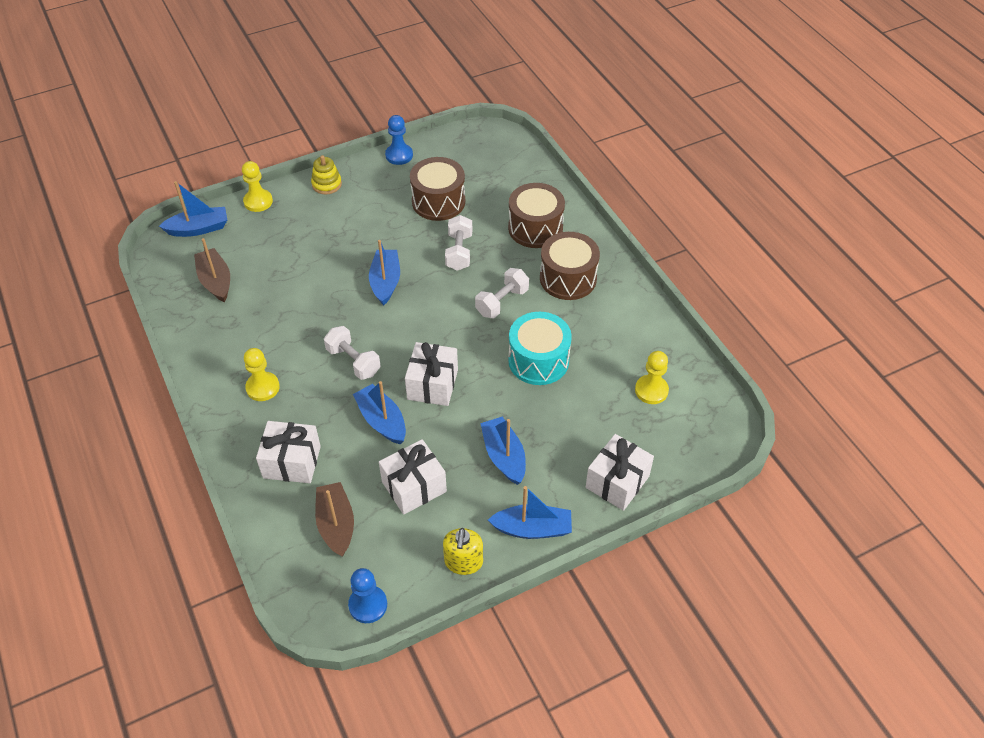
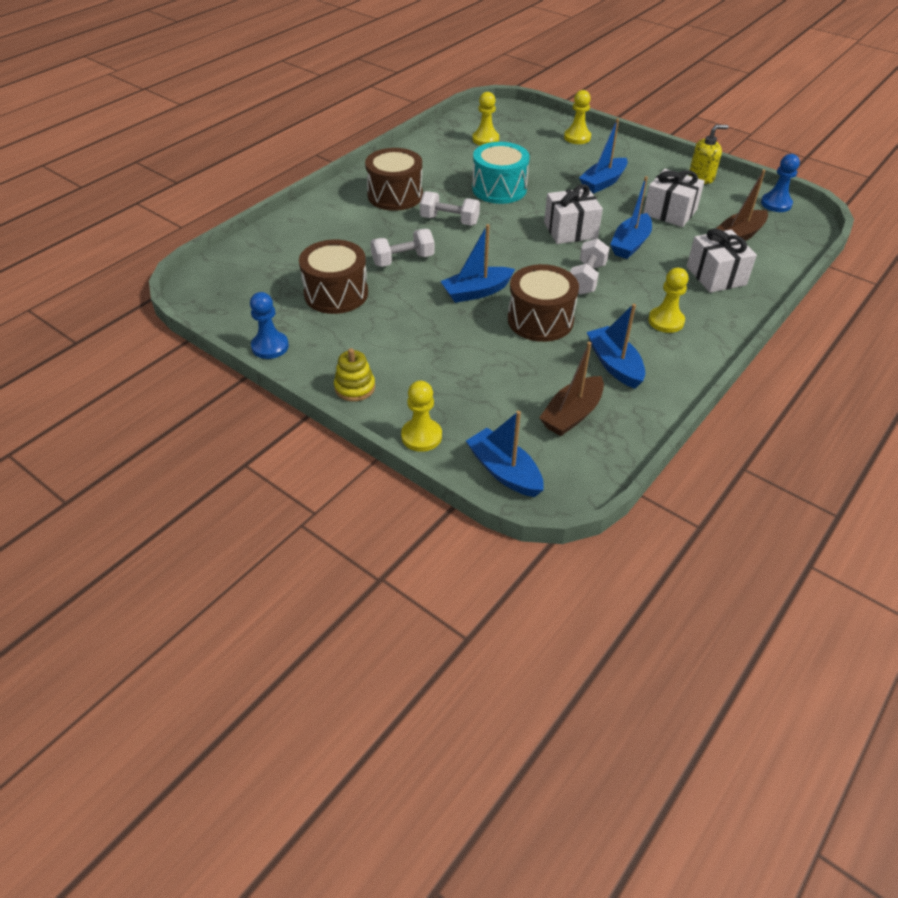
camera: 115 degrees left, 5 degrees down
blue boat [488,486,572,539] -> blue boat moved to [587,304,645,389]
brown drum [508,183,565,248] -> brown drum moved to [508,264,579,342]
white gift [586,434,654,511] -> yellow pawn [564,90,591,144]

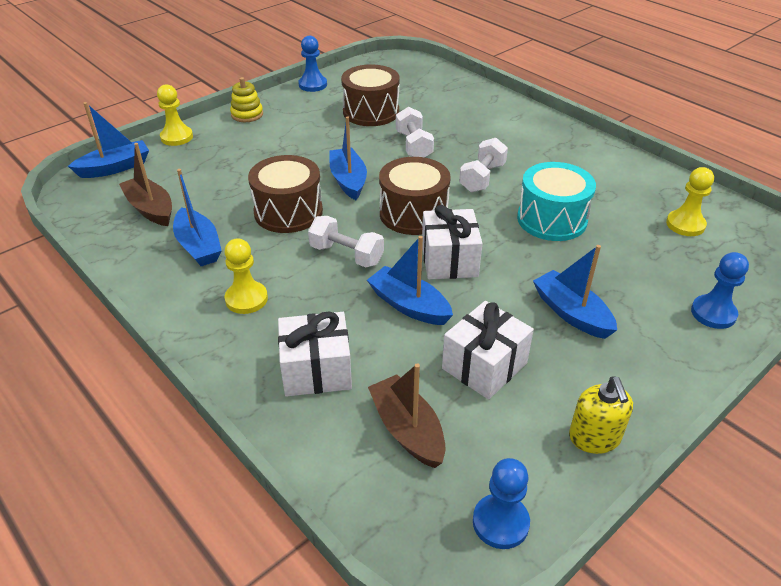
camera: 100 degrees right, 5 degrees down
brown drum [365,148,423,211] -> brown drum moved to [379,157,451,235]
yellow pawn [564,90,591,144] -> blue pawn [691,252,749,329]
blue boat [587,304,645,389] -> blue boat turned 75 degrees clockwise [173,169,222,266]

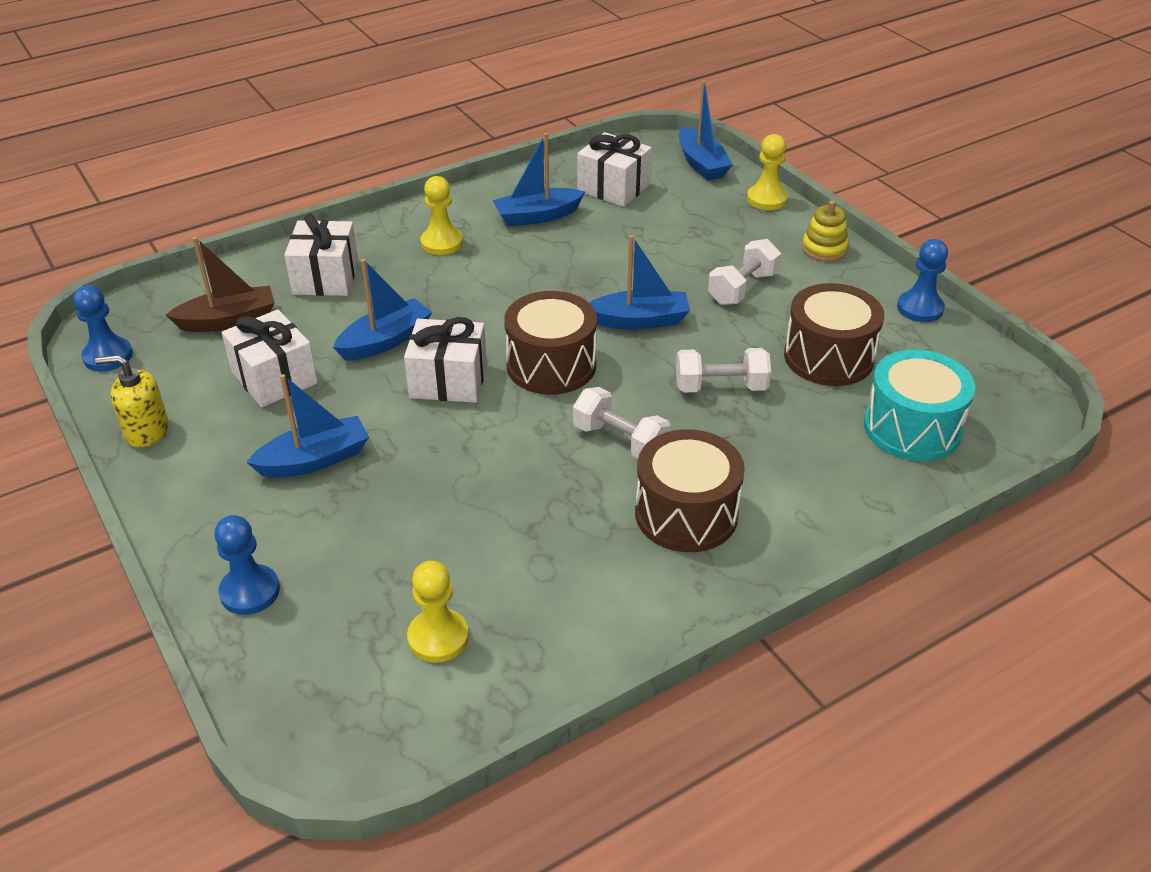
camera: 100 degrees right, 0 degrees up
brown boat [119,143,172,226] -> white gift [577,132,652,207]
brown drum [248,155,323,233] -> brown drum moved to [635,429,745,552]
white dumbbell [308,216,384,267] -> white dumbbell moved to [708,239,781,305]
turquoise drum [517,162,596,241] -> turquoise drum moved to [864,350,975,461]

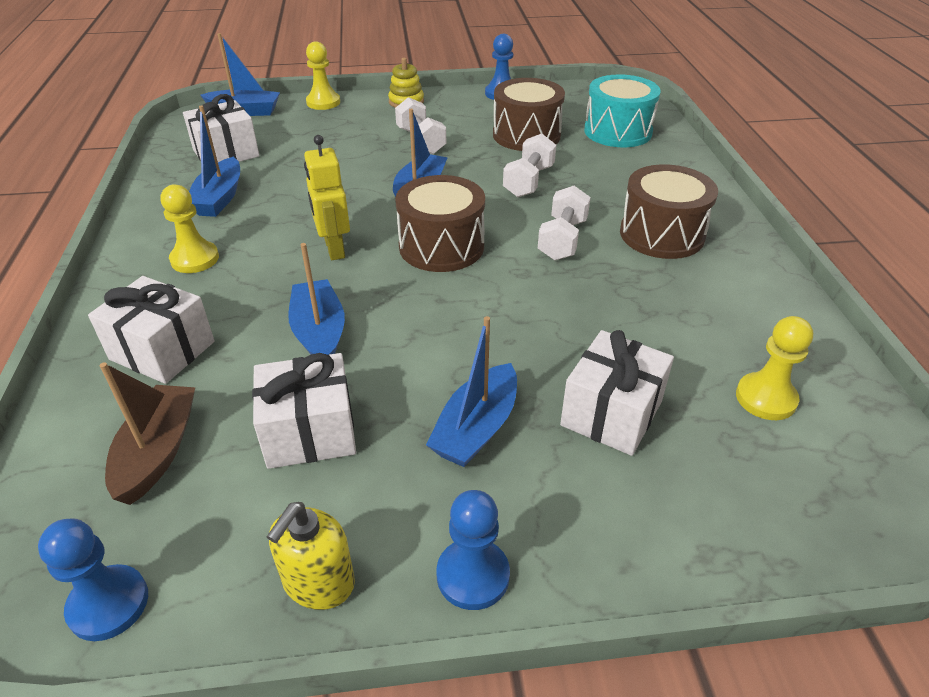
camera: 65 degrees left, 0 degrees up
blue pawn [215,515,280,615] -> blue pawn moved to [437,490,510,610]
blue boat [246,374,369,478] -> blue boat turned 150 degrees counterclockwise [426,316,517,467]
white gift [404,317,487,403] -> white gift moved to [560,330,674,456]
white dumbbell [573,387,671,458] -> white dumbbell turned 45 degrees counterclockwise [538,186,591,260]
none -> yellow robot [304,135,350,260]

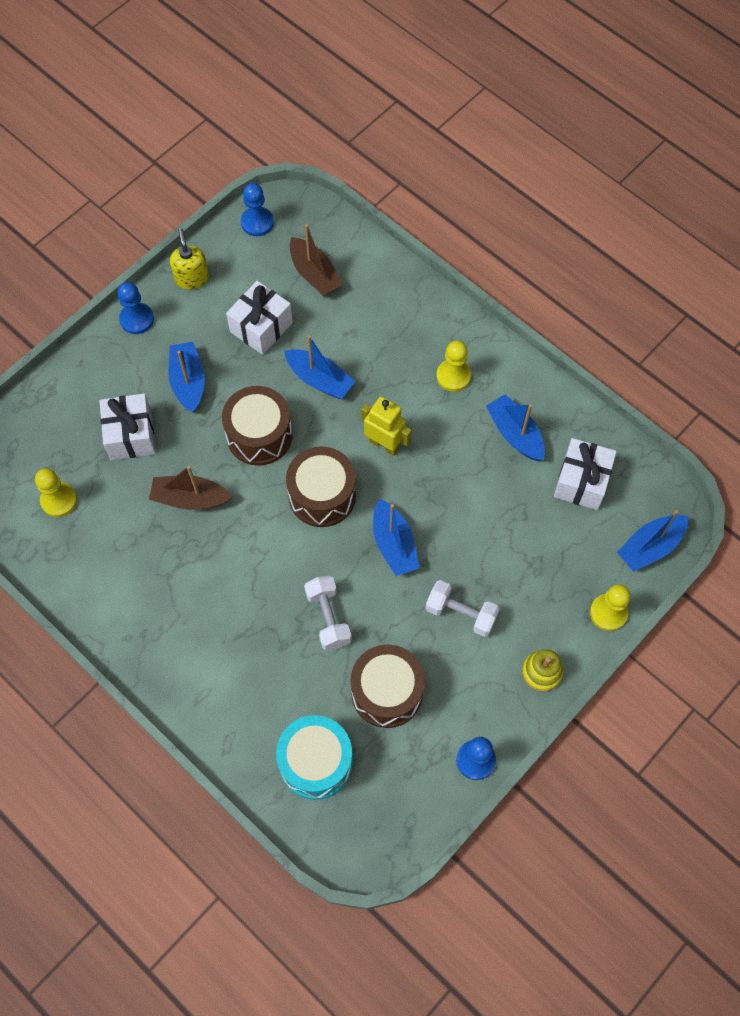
camera: 140 degrees right, 25 degrees up
white gift [88,276,215,384] -> none
white dumbbell [538,186,591,260] -> none
brown drum [620,164,718,259] -> brown drum moved to [222,386,293,466]
none -> brown boat [149,466,232,510]

